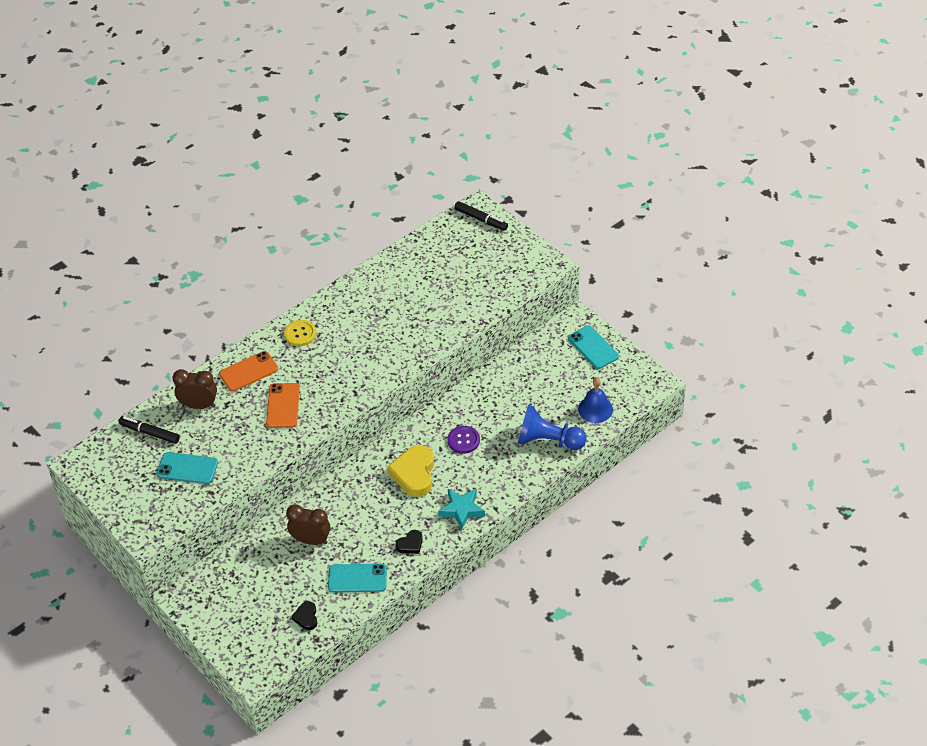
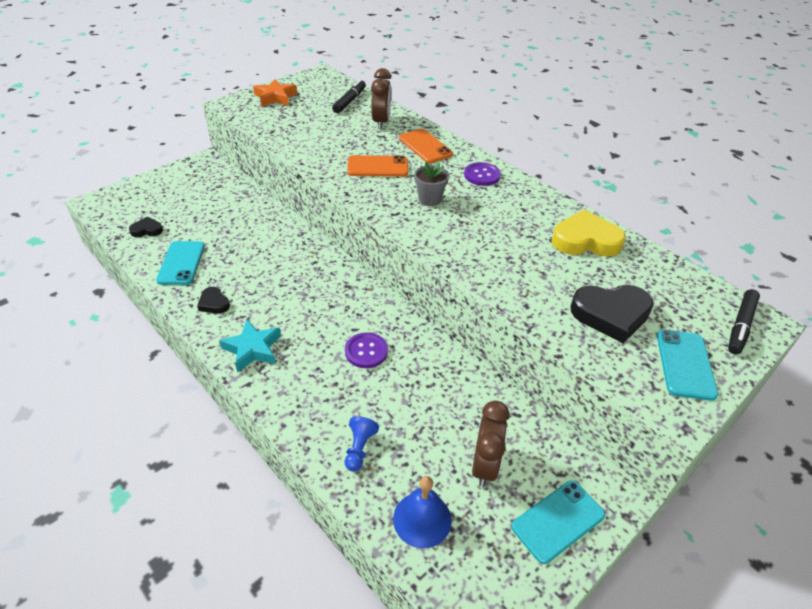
camera: 85 degrees right, 5 degrees down
turquoise phone [157,452,218,484] -> turquoise phone moved to [657,329,718,401]
yellow button [284,320,316,346] -> purple button [464,162,501,186]
brown clock [286,504,330,545] -> brown clock moved to [472,401,510,487]
yellow heart [387,445,434,497] -> yellow heart moved to [552,210,626,257]
blue pawn [518,405,587,450] -> blue pawn [345,416,379,471], size x0.50
none -> orange star [253,79,297,107]
none -> grey flower pot [414,162,449,206]
none -> black heart [570,285,654,343]

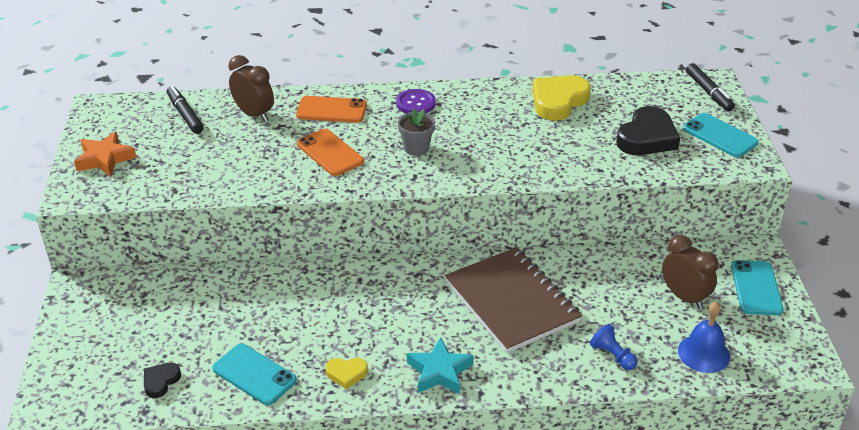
camera: 50 degrees left, 5 degrees down
black heart [197,287,230,314] -> yellow heart [325,358,368,389]
purple button [345,332,388,368] -> brown notebook [445,247,582,353]
orange phone [347,155,408,177] -> orange phone turned 75 degrees counterclockwise [297,129,364,176]

